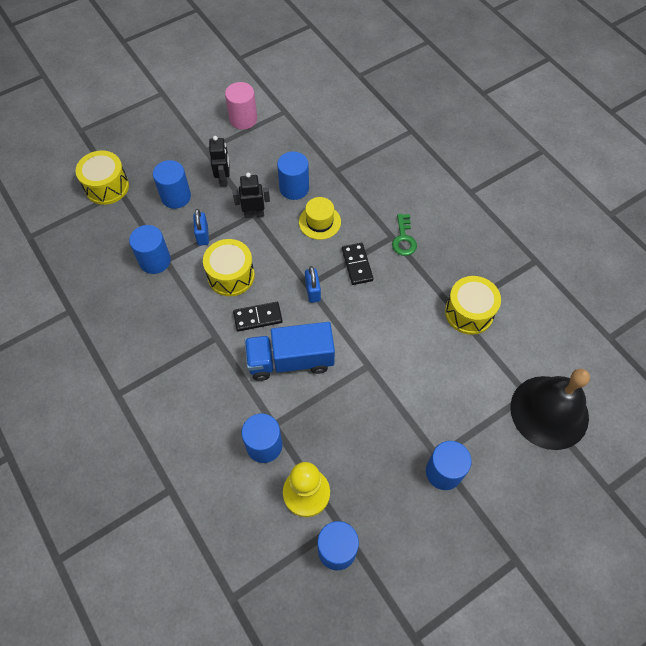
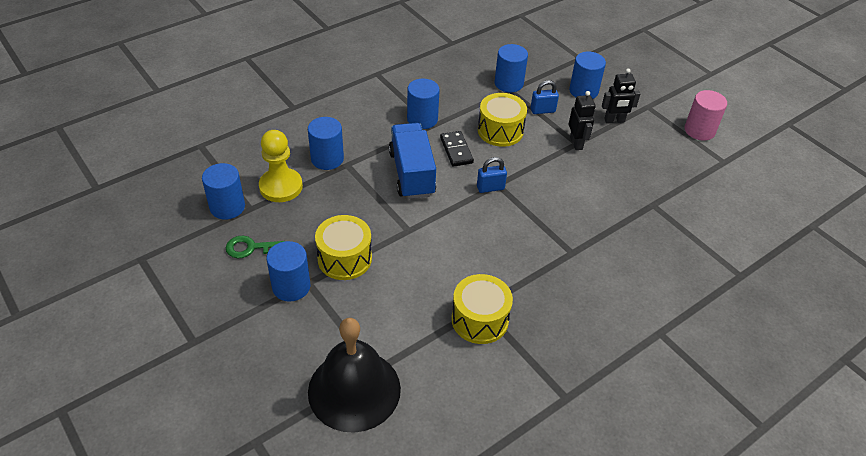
camera: 85 degrees right, 15 degrees down
yellow drum [76,150,129,205] -> yellow drum moved to [315,215,372,280]
blue cylinder [277,151,309,200] -> blue cylinder moved to [407,78,440,129]
yellow hat [299,197,341,240] -> none
black domino [342,243,374,285] -> none
green key [392,214,417,256] -> green key moved to [226,236,285,258]

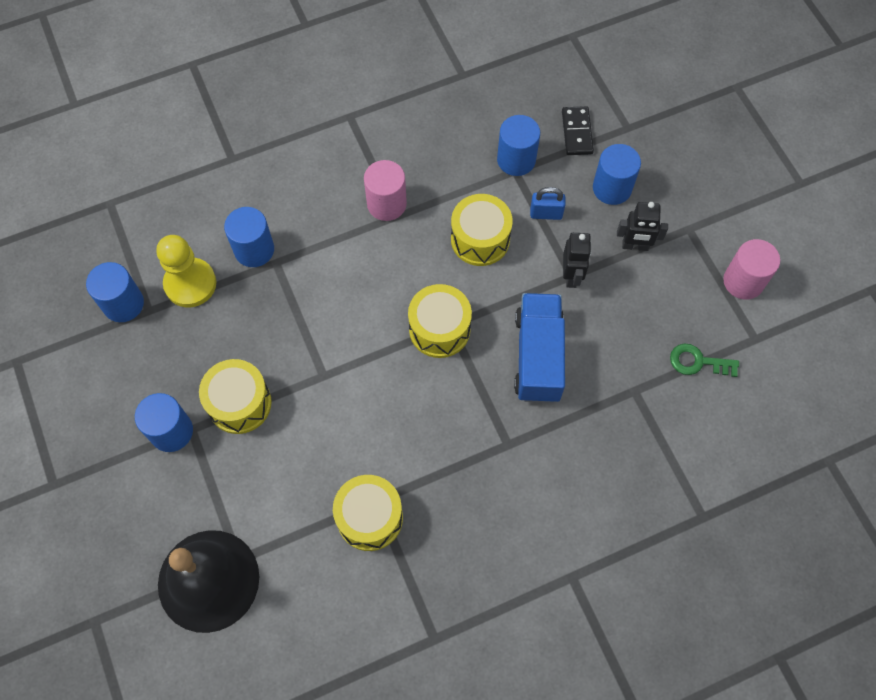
camera: 15 degrees right, 20 degrees up
green key [226,236,285,258] -> green key moved to [670,344,739,377]
blue truck [389,123,436,199] -> blue truck moved to [514,293,565,403]
blue cylinder [407,78,440,129] -> pink cylinder [364,160,407,221]
black domino [440,131,474,167] -> black domino moved to [562,106,594,155]
blue padlock [477,157,507,193] -> yellow drum [408,284,472,358]

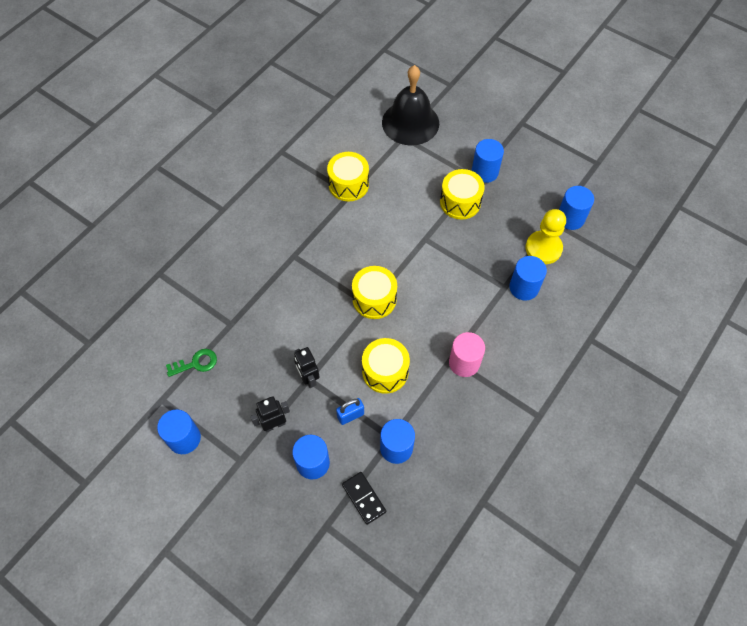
camera: 150 degrees right, 5 degrees down
blue truck [514,293,565,403] -> none
pink cylinder [723,239,780,300] -> blue cylinder [157,409,201,454]

